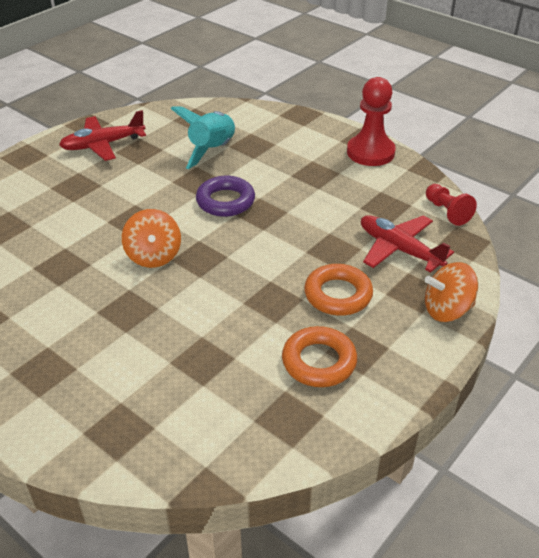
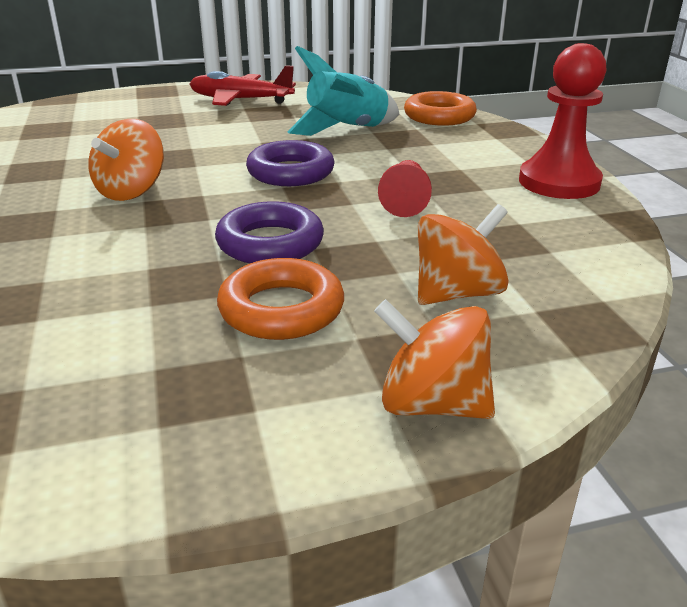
camera: 35 degrees right, 10 degrees down
orange ring [282,326,357,387] -> orange ring moved to [404,91,477,126]
red plane [361,215,454,273] -> orange spinning top [418,204,509,305]
red pawn [426,184,477,226] -> red pawn moved to [378,160,432,217]
none -> purple ring [215,201,324,263]

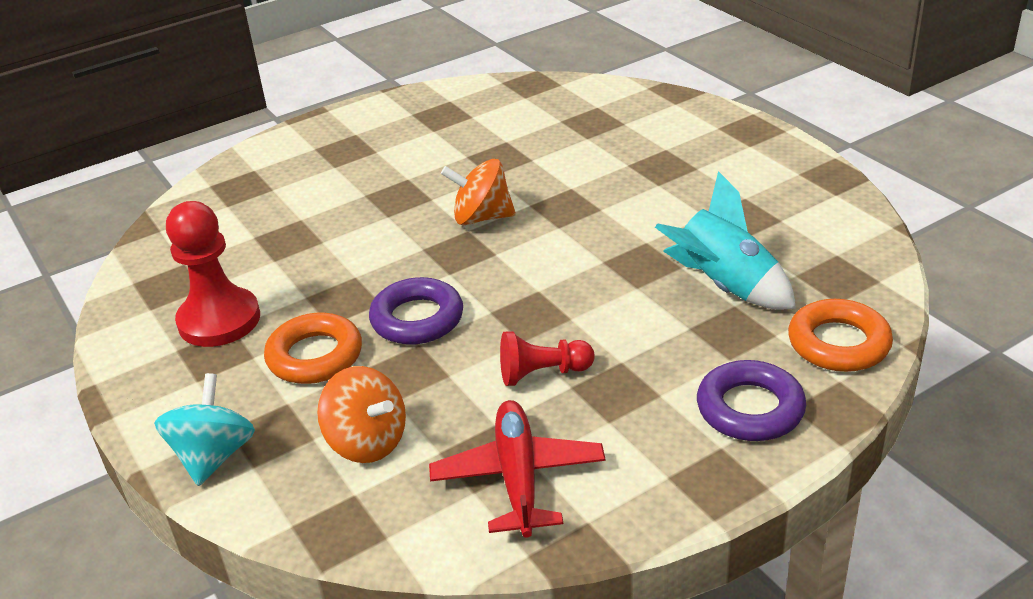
camera: 75 degrees right, 5 degrees up
red plane [190,65,296,106] -> red plane moved to [429,400,606,538]
purple ring [246,140,335,186] -> purple ring moved to [697,360,806,441]
orange spinning top [374,299,495,419] -> turquoise spinning top [154,373,255,486]
red pawn [519,43,607,199] -> red pawn moved to [166,201,260,347]

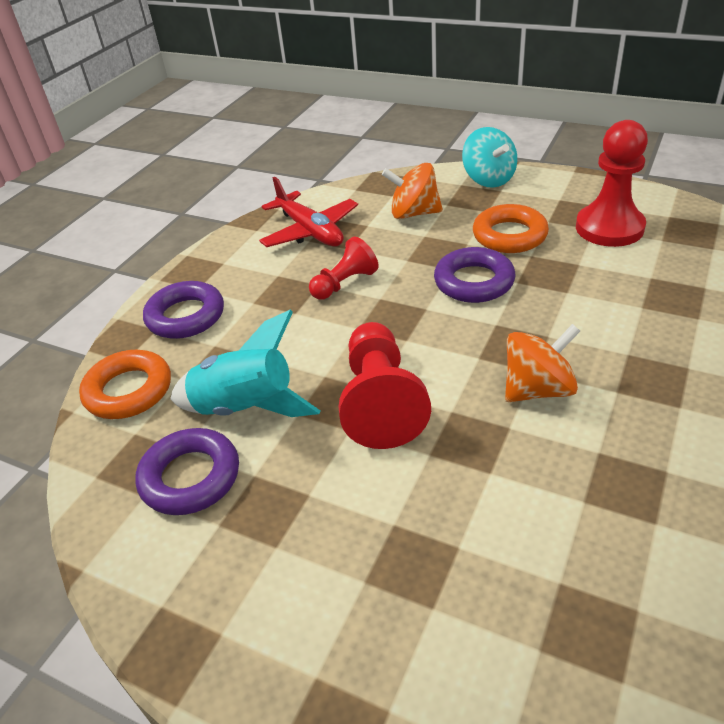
camera: 150 degrees right, 5 degrees up
none -> purple ring [135,428,239,515]
none -> red pawn [338,322,431,449]

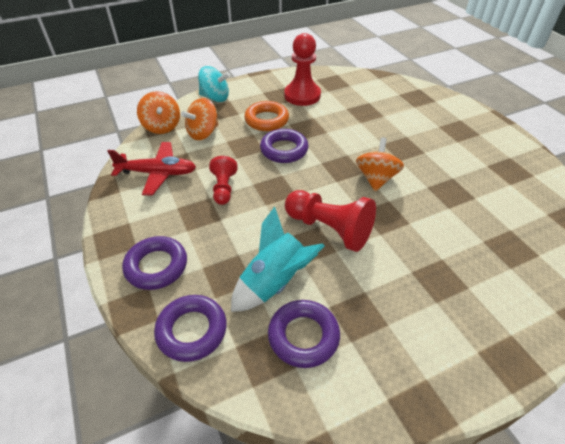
camera: 55 degrees left, 5 degrees up
orange ring [79,350,171,419] -> purple ring [154,295,227,362]
none -> orange spinning top [137,91,180,134]

